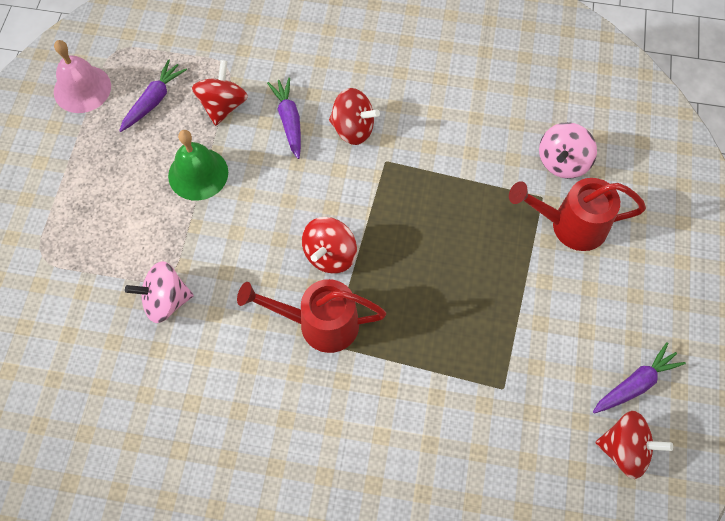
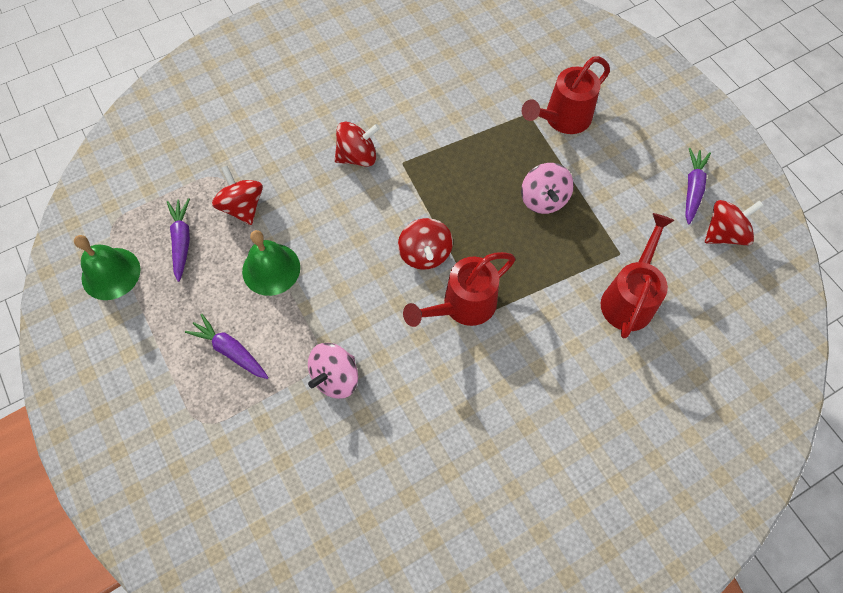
camera: 40 degrees left, 0 degrees up
pink bell [54,40,111,113] -> green bell [74,235,141,300]
purple carrot [267,77,301,159] -> purple carrot moved to [185,313,269,379]
pink spinning top [539,122,597,179] -> pink spinning top moved to [521,163,574,214]
none -> red watering can [601,213,675,338]

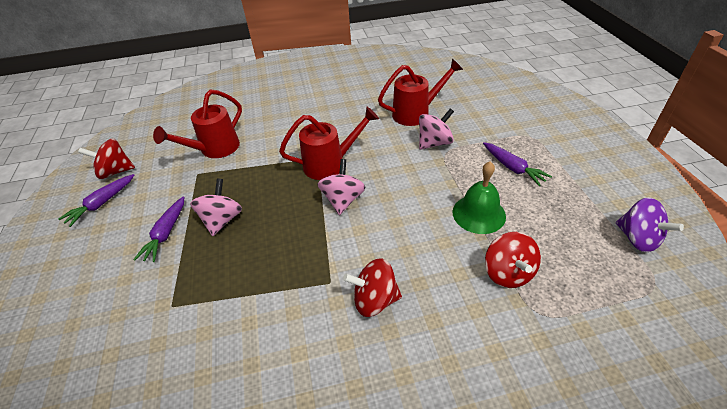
camera: 160 degrees left, 20 degrees down
green bell [74,235,141,300] -> purple spinning top [616,197,684,252]
purple carrot [167,198,190,282] -> purple carrot moved to [133,196,184,262]
red spinning top [398,218,453,270] -> pink spinning top [318,159,366,215]
red watering can [522,56,610,134] -> red watering can moved to [378,59,463,126]

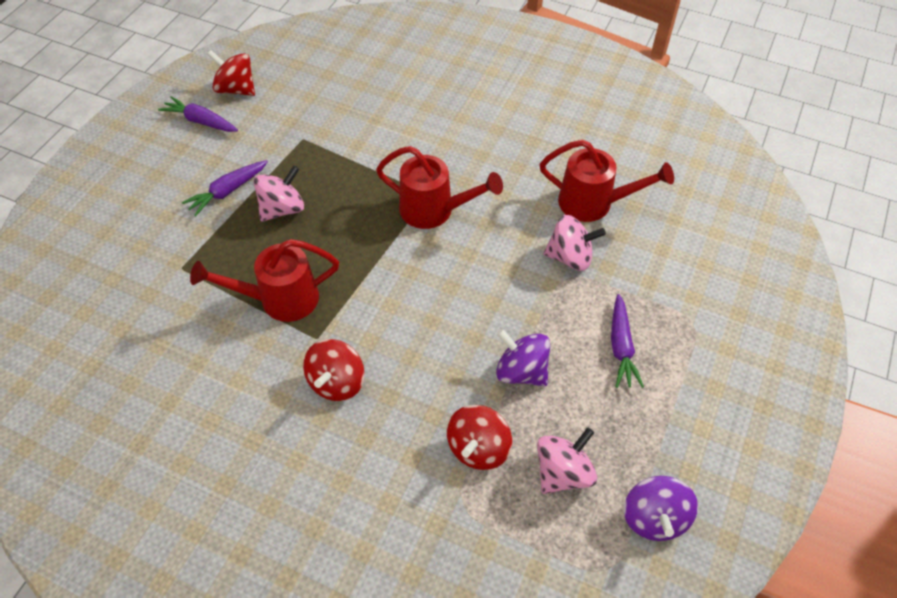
camera: 35 degrees right, 10 degrees up
purple carrot [58,174,134,227] -> purple carrot turned 45 degrees clockwise [158,96,238,132]
red watering can [153,89,242,158] -> red watering can moved to [190,239,339,322]
pink spinning top [318,159,366,215] -> pink spinning top moved to [537,427,597,494]
red spinning top [343,258,402,317] -> red spinning top turned 105 degrees counterclockwise [303,339,365,401]
green bell [452,161,506,234] -> purple spinning top [496,329,550,386]

